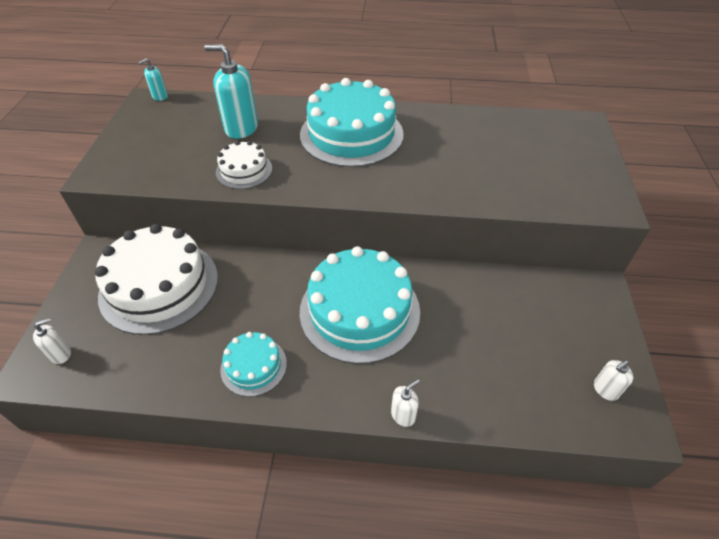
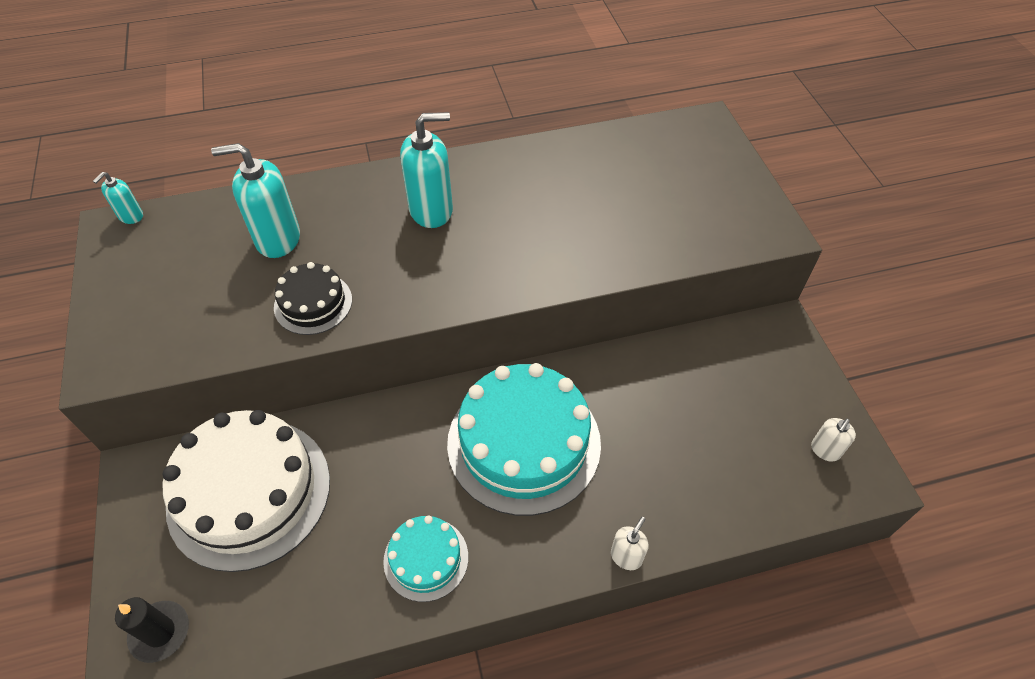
camera: 20 degrees left, 5 degrees up
white soap dispenser [33,318,71,364] -> black candle [115,597,189,663]
white cake [216,141,272,189] -> black cake [274,262,352,335]
turquoise cake [300,78,403,167] -> turquoise soap dispenser [400,112,453,228]

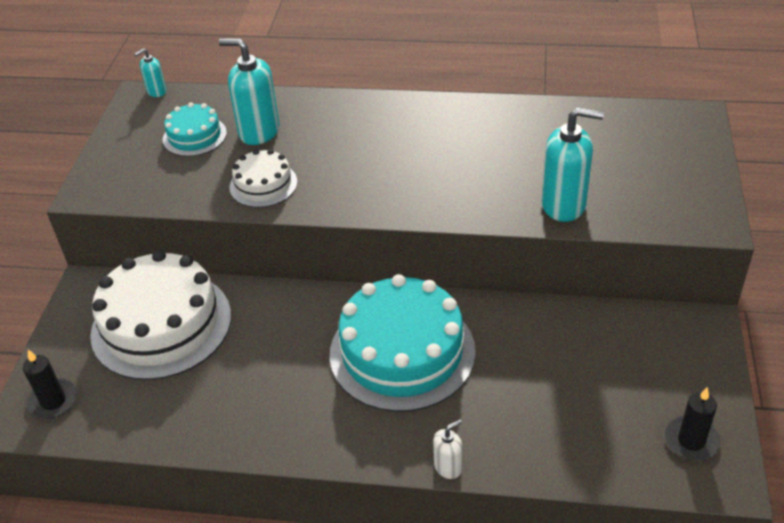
camera: 25 degrees right, 10 degrees down
black cake [274,262,352,335] -> white cake [229,149,298,207]
turquoise cake [383,515,468,602] -> turquoise cake moved to [163,103,227,156]
turquoise soap dispenser [400,112,453,228] -> turquoise soap dispenser moved to [542,107,604,222]
white soap dispenser [811,418,856,461] -> black candle [665,387,720,461]

